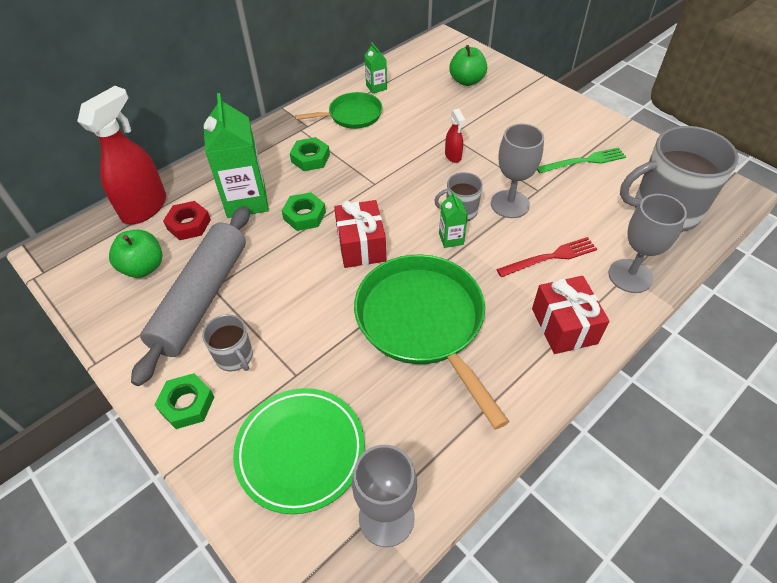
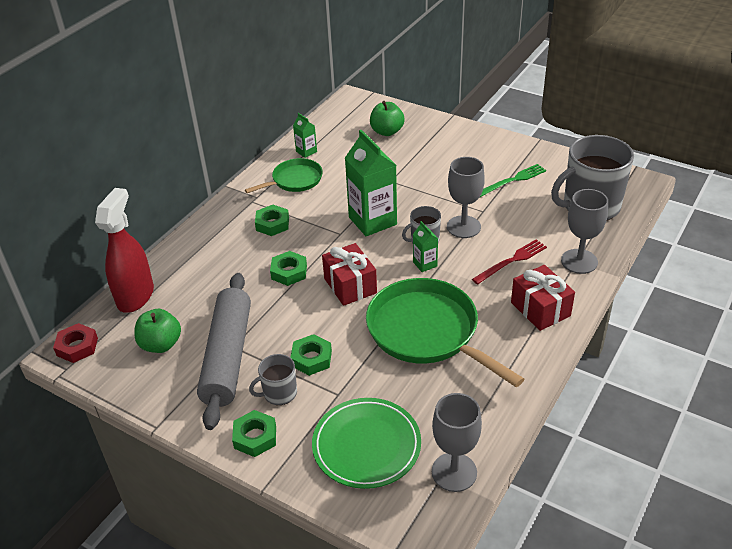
camera: 15 degrees left, 10 degrees down
red nut [163,201,211,240] -> red nut moved to [53,323,98,363]
grey mug [202,314,253,372] -> grey mug turned 120 degrees clockwise [249,354,297,405]
green carton [203,93,269,218] -> green carton moved to [345,130,397,236]
red spray bottle [445,109,465,163] -> none
none -> green nut [290,334,332,376]

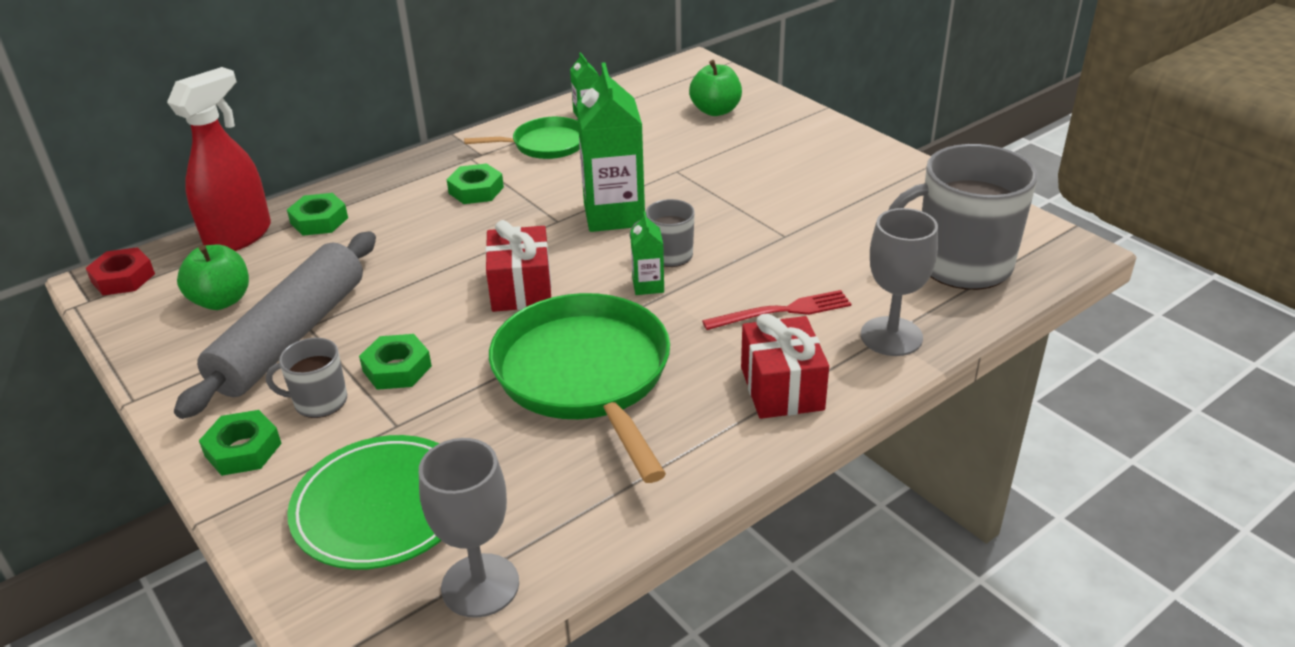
camera: 20 degrees right, 5 degrees down
green nut [270,251,307,286] -> green nut moved to [287,193,348,236]
grey goblet [447,157,485,238] -> none
green fork [479,164,546,198] -> none

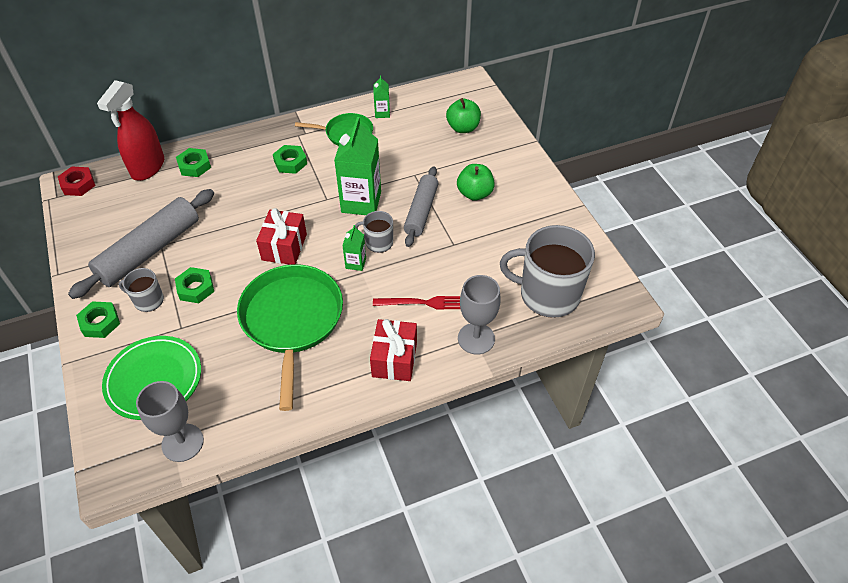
camera: 15 degrees right, 15 degrees up
red spray bottle [167,67,271,251] -> red spray bottle turned 150 degrees clockwise [97,80,164,181]
green apple [177,245,249,310] -> green apple moved to [457,164,495,201]
none -> grey rolling pin [404,166,439,247]

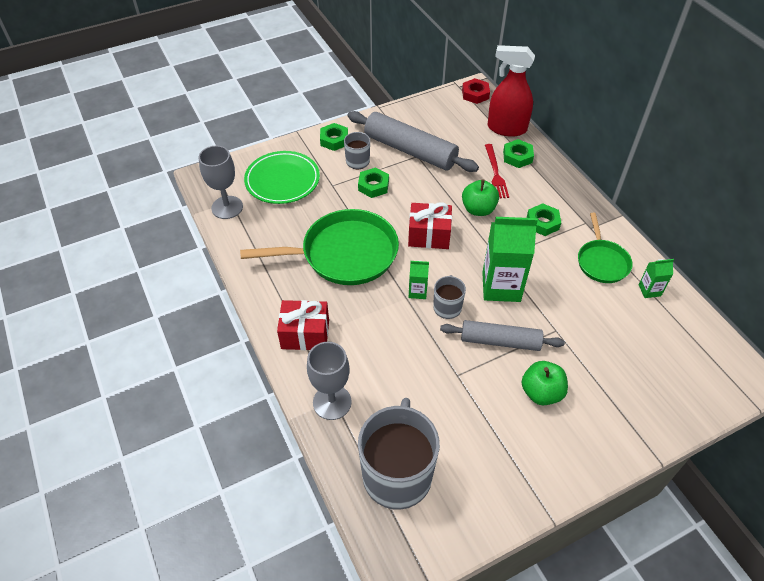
camera: 85 degrees right, 0 degrees up
red fork [373,296,460,309] -> red fork moved to [485,144,509,198]
green apple [446,98,481,133] -> green apple moved to [462,179,499,216]

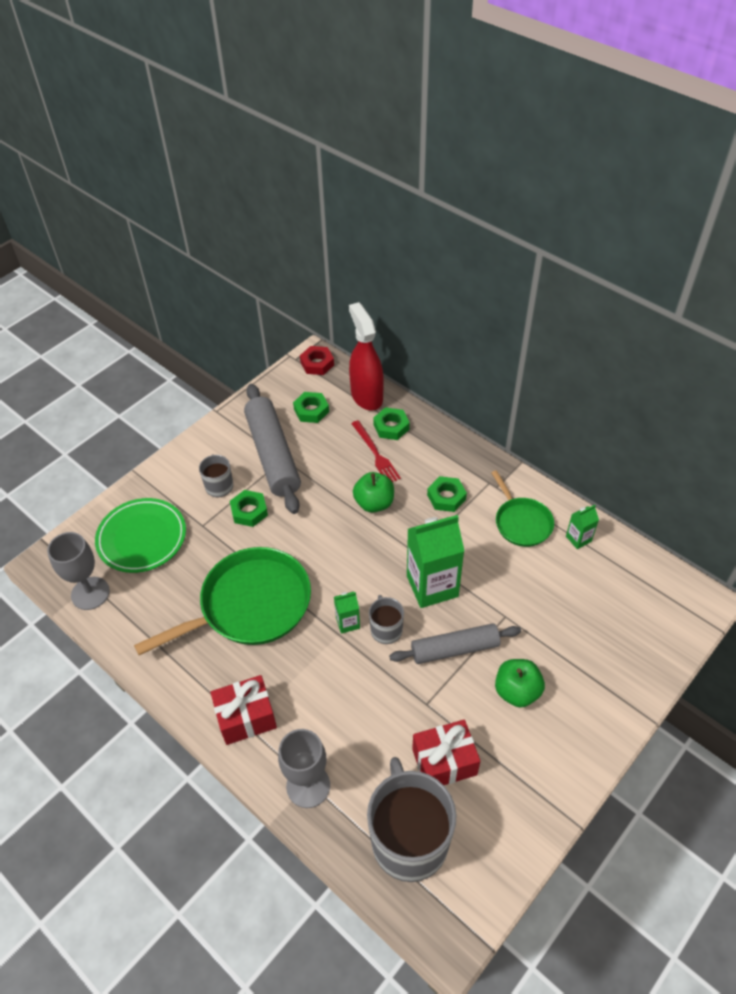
camera: 20 degrees left, 0 degrees up
green nut [320,123,348,151] -> green nut moved to [293,392,329,423]
grey rolling pin [347,111,479,172] -> grey rolling pin turned 60 degrees clockwise [244,384,301,514]
red gift [408,202,452,249] -> red gift moved to [412,720,480,785]
red spray bottle [488,45,535,137] -> red spray bottle turned 75 degrees clockwise [349,302,384,411]

